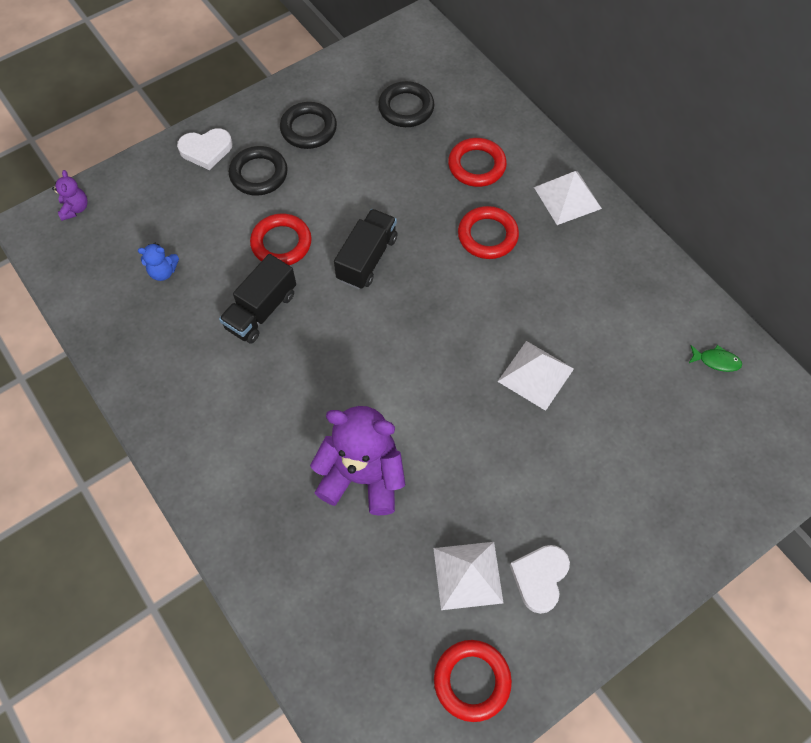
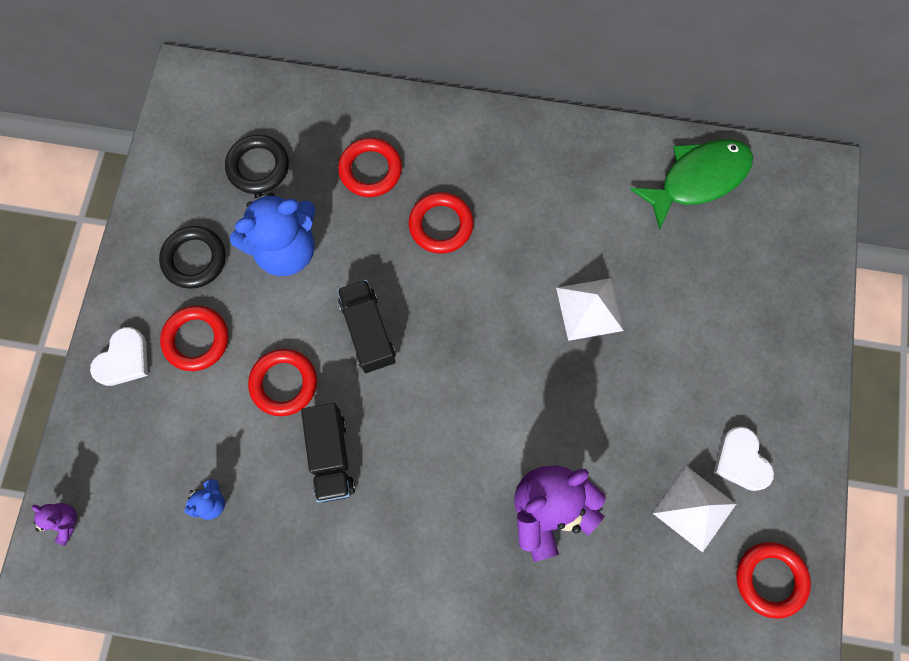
camera: 45 degrees left, 10 degrees up
black ring [229,146,288,196] -> red ring [160,306,228,371]
white pyramid [534,171,602,225] -> none
green fish [689,345,742,372] -> green fish [630,139,753,230], size x2.49
none -> blue teddy bear [230,192,316,276]

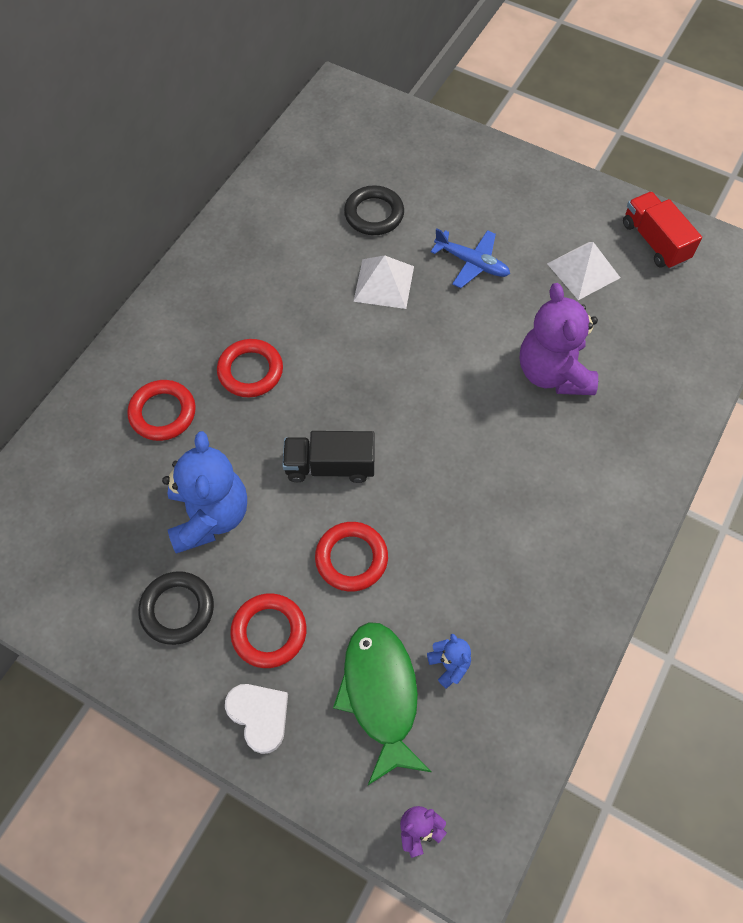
camera: 70 degrees left, 10 degrees down
black ring [225,135,289,194] -> black ring moved to [344,185,404,235]
black truck [301,403,355,503] -> none
green fish [630,139,753,230] -> green fish moved to [333,622,431,785]
white heart [714,426,774,491] -> none
red ring [736,542,811,619] -> red truck [623,192,702,269]
none -> blue plane [431,228,510,288]

